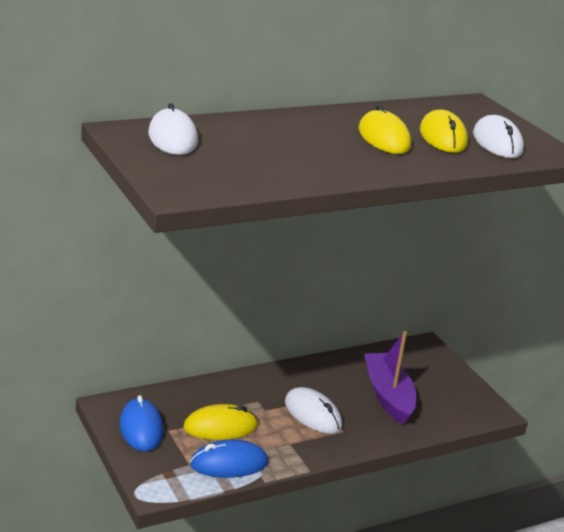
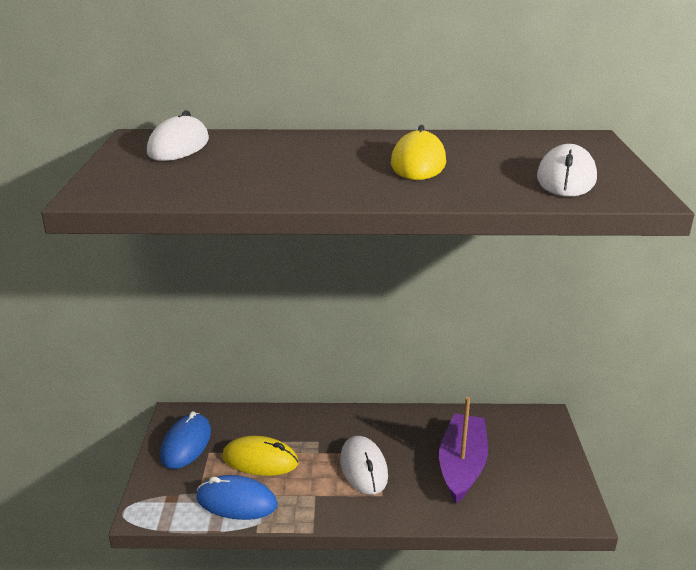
camera: 30 degrees right, 0 degrees up
yellow mouse [420,110,468,153] -> none

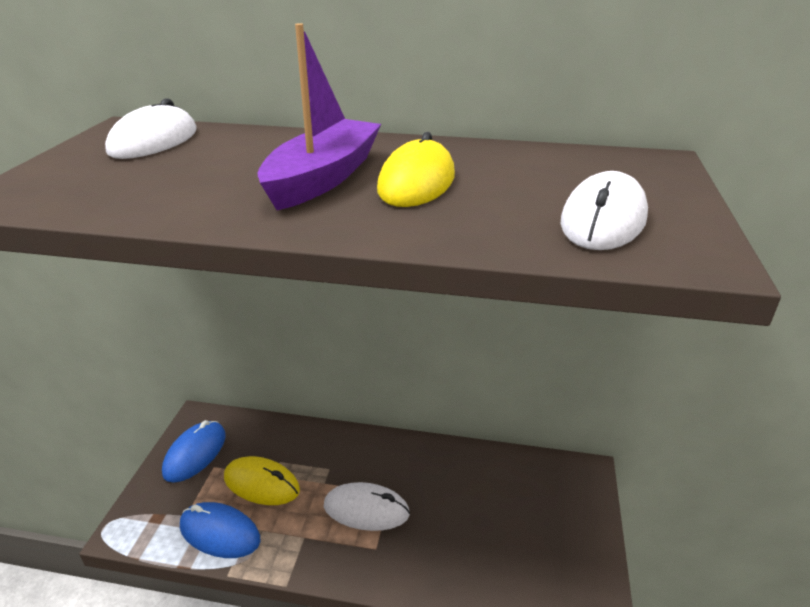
camera: 10 degrees right, 5 degrees up
white mouse [340,436,388,495] -> white mouse turned 75 degrees counterclockwise [324,482,410,531]
purple boat [439,397,488,503] -> purple boat moved to [257,23,381,210]

